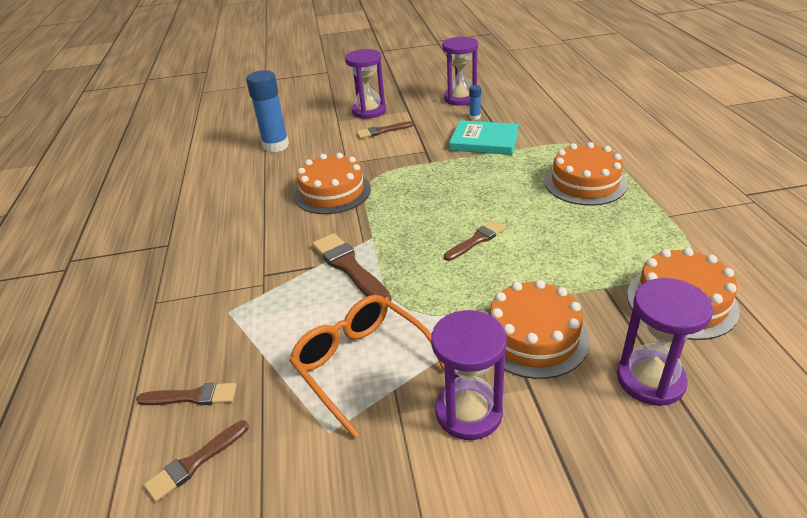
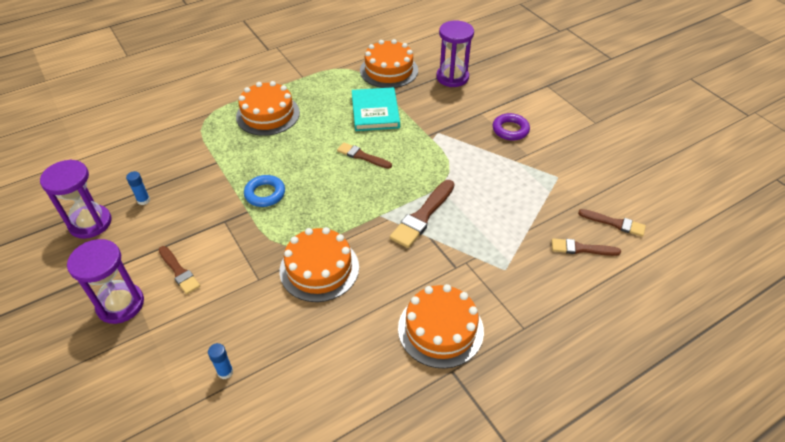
camera: 115 degrees left, 10 degrees up
brown brush [136,383,237,405] -> brown brush turned 60 degrees counterclockwise [552,238,621,256]
blue glue stick [246,70,289,152] -> blue glue stick [208,343,233,379], size x0.45
orange glasses [289,295,445,439] -> none
purple hourglass [431,310,507,440] -> purple ring [493,113,530,141]
turquoise book [449,120,519,155] -> turquoise book moved to [352,87,400,131]
orange cake [488,280,589,379] -> orange cake moved to [398,284,484,369]
none -> blue ring [244,175,285,207]

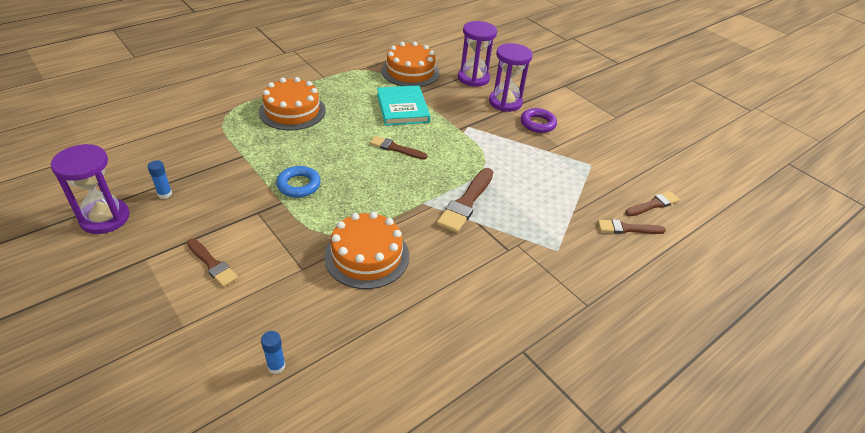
camera: 10 degrees left, 5 degrees down
purple hourglass [67,239,144,324] -> purple hourglass moved to [489,43,533,112]
orange cake [398,284,484,369] -> none
brown brush [578,209,646,237] -> brown brush turned 45 degrees counterclockwise [625,191,680,216]

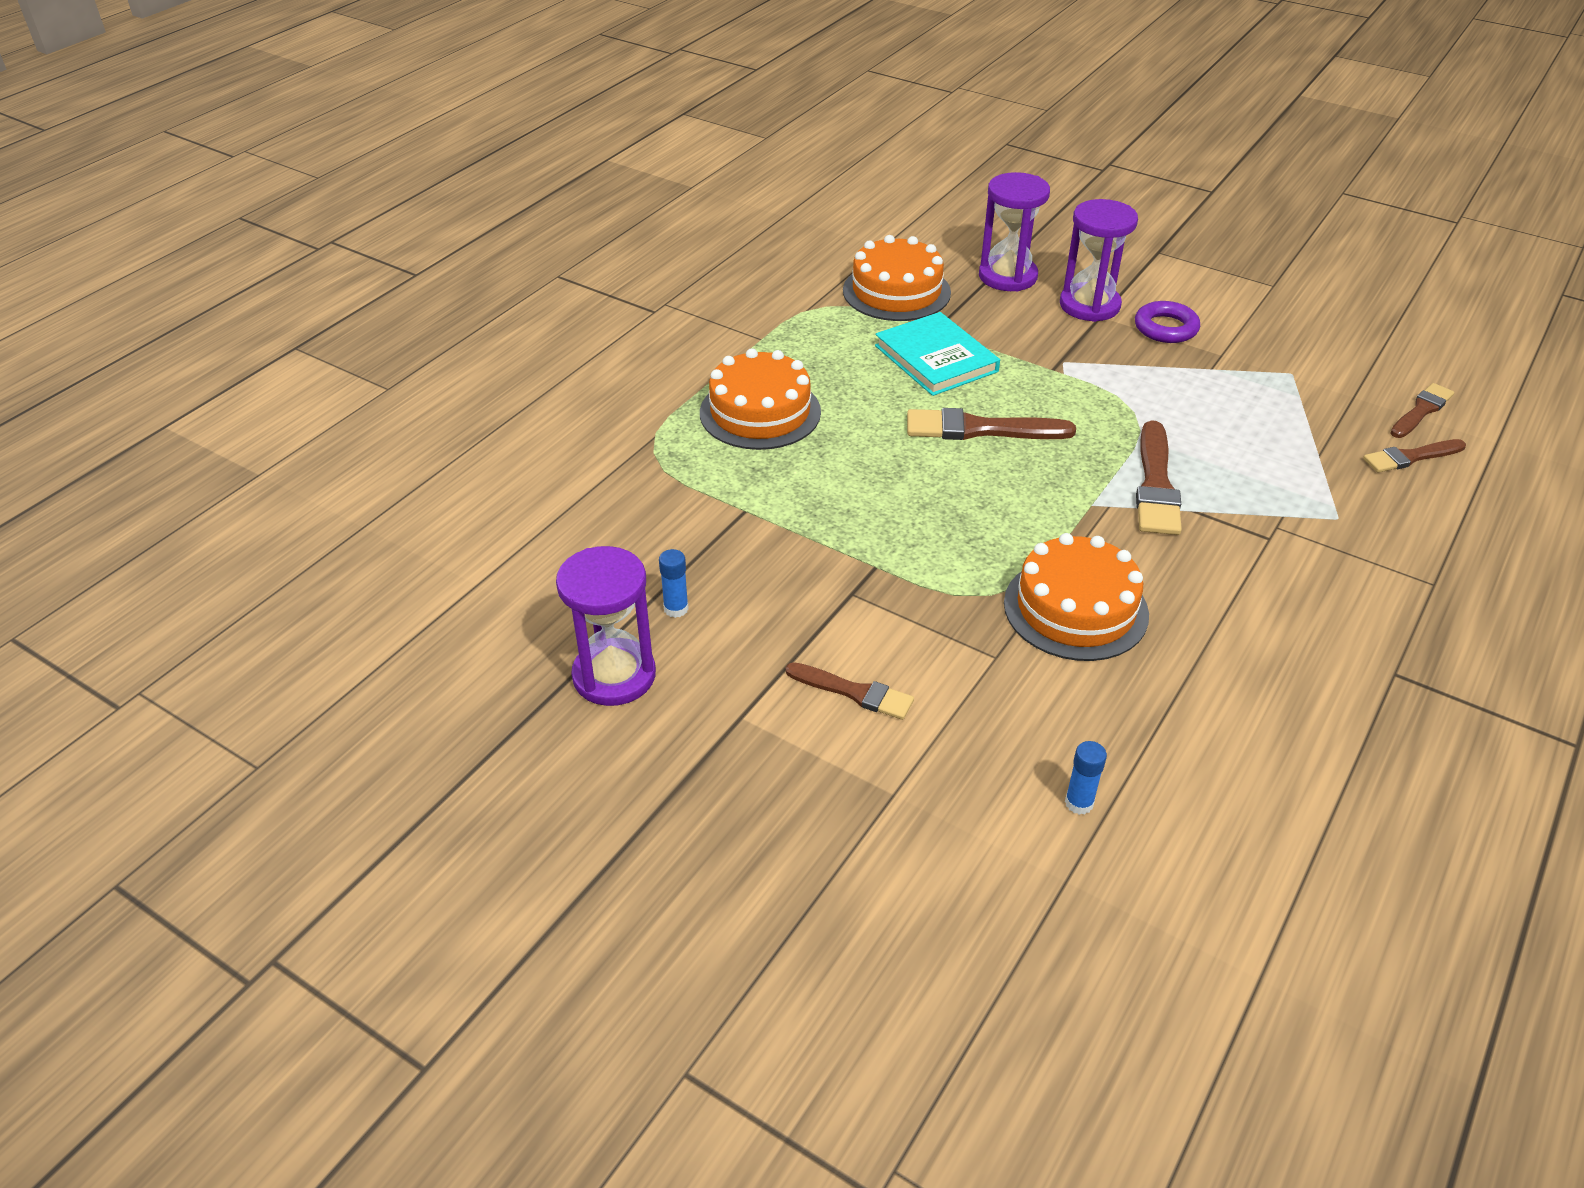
camera: 15 degrees left, 0 degrees up
blue ring [276,166,321,198] -> none
brown brush [369,136,428,160] -> brown brush [907,408,1076,440], size x1.55

